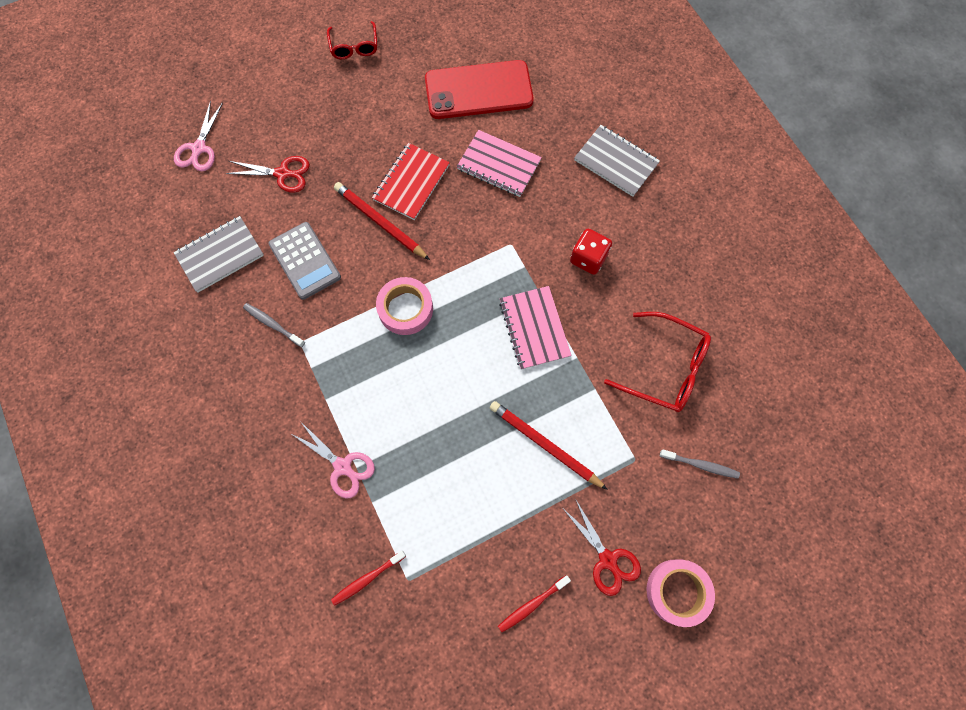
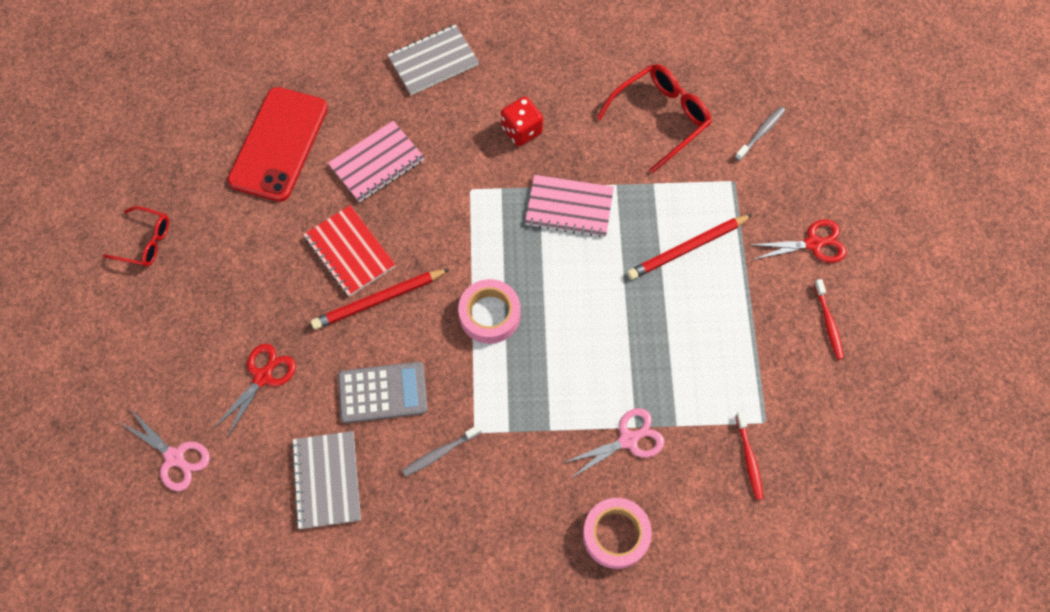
camera: 65 degrees left, 5 degrees down
pink tape [646,560,715,627] -> pink tape moved to [583,498,652,569]

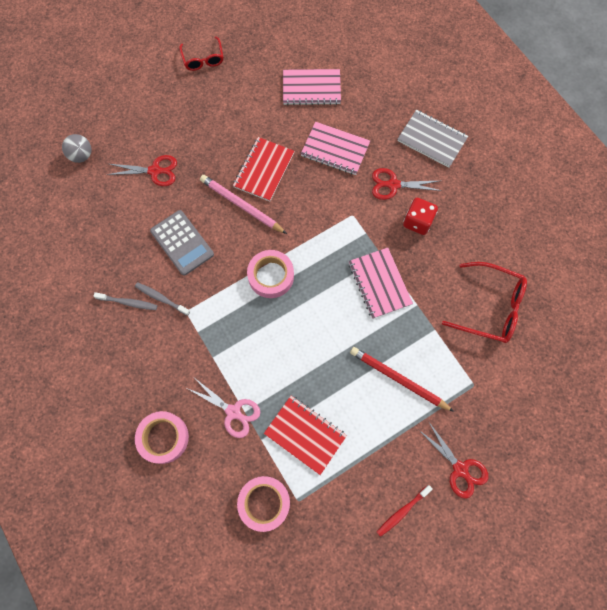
camera: 60 degrees right, 5 degrees up
pink scissors [120,410,210,491] -> grey ball [62,134,91,163]
red phone [227,87,328,202] -> pink notebook [283,69,341,105]
grey notebook [291,431,361,529] -> none
red pencil [311,269,450,330] -> pink pencil [200,175,287,234]
grey toothbrush [735,107,785,161] -> grey toothbrush moved to [93,292,157,310]
red toothbrush [736,412,764,500] -> pink tape [237,476,290,532]
none -> red notebook [264,396,347,475]
none -> red scissors [372,168,442,200]

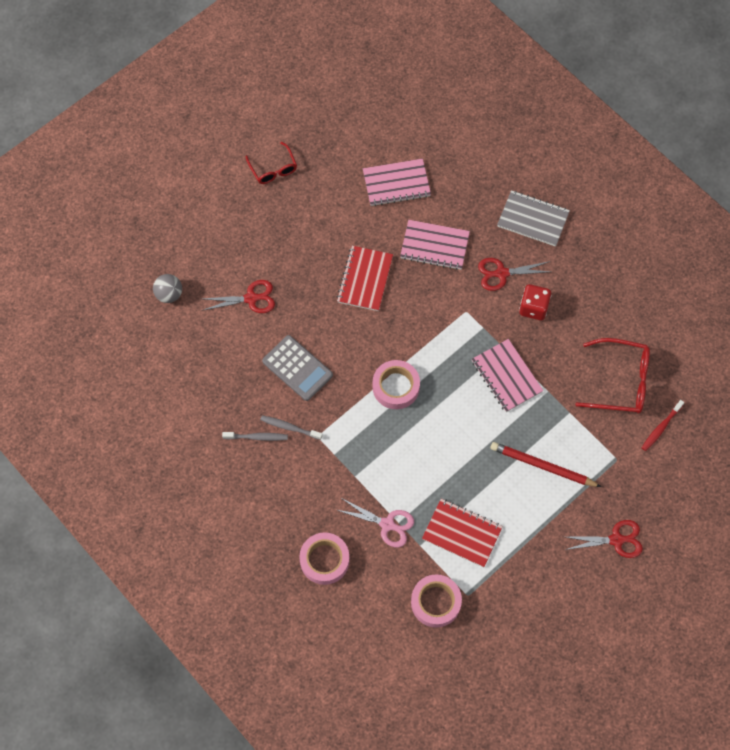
camera: 10 degrees left, 5 degrees down
pink pencil [200,175,287,234] -> none
red toothbrush [377,485,433,537] -> red toothbrush moved to [642,400,684,451]
red scissors [419,421,488,499] -> red scissors turned 45 degrees counterclockwise [565,520,643,558]

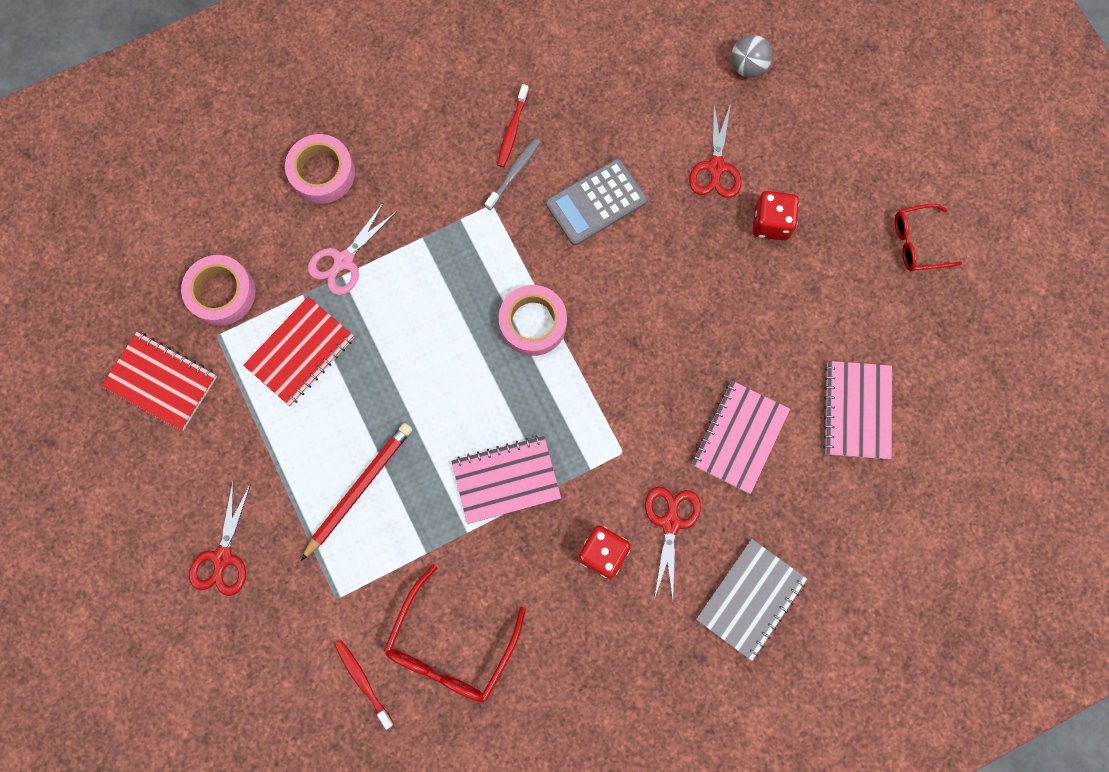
camera: 105 degrees right, 10 degrees up
grey toothbrush [222,432,288,441] -> red toothbrush [497,84,529,167]
red notebook [337,246,393,311] -> red notebook moved to [102,332,217,431]
none -> red dice [753,191,799,241]

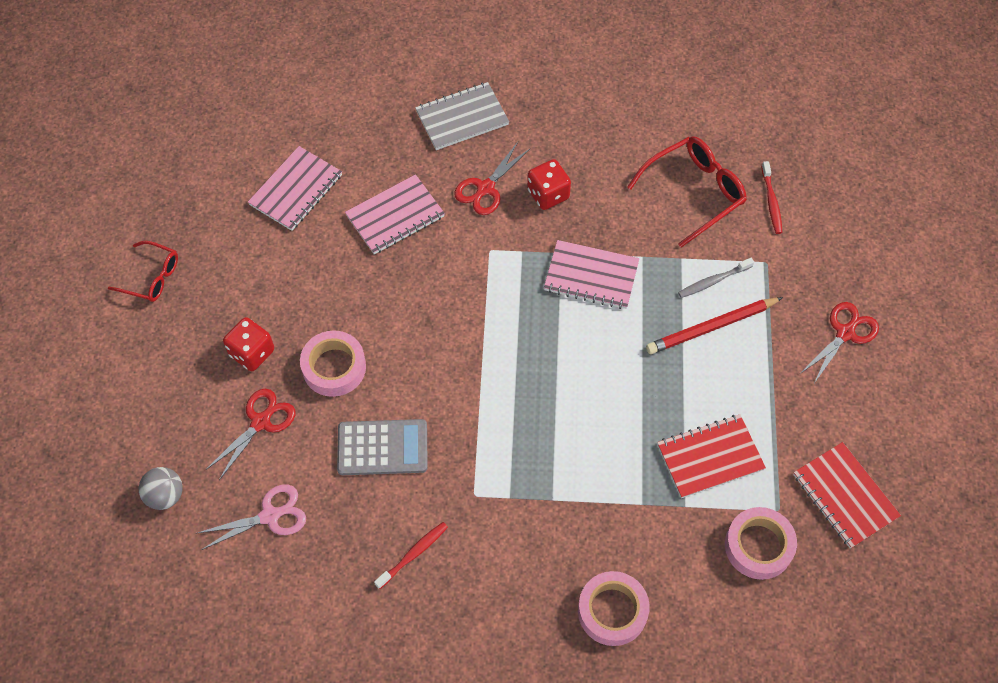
camera: 150 degrees left, 15 degrees down
pink scissors [308,202,397,295] -> pink scissors moved to [198,485,306,550]
grey toothbrush [485,138,540,210] -> grey toothbrush moved to [678,258,754,298]
pink tape [499,285,567,356] -> pink tape moved to [300,331,366,397]

